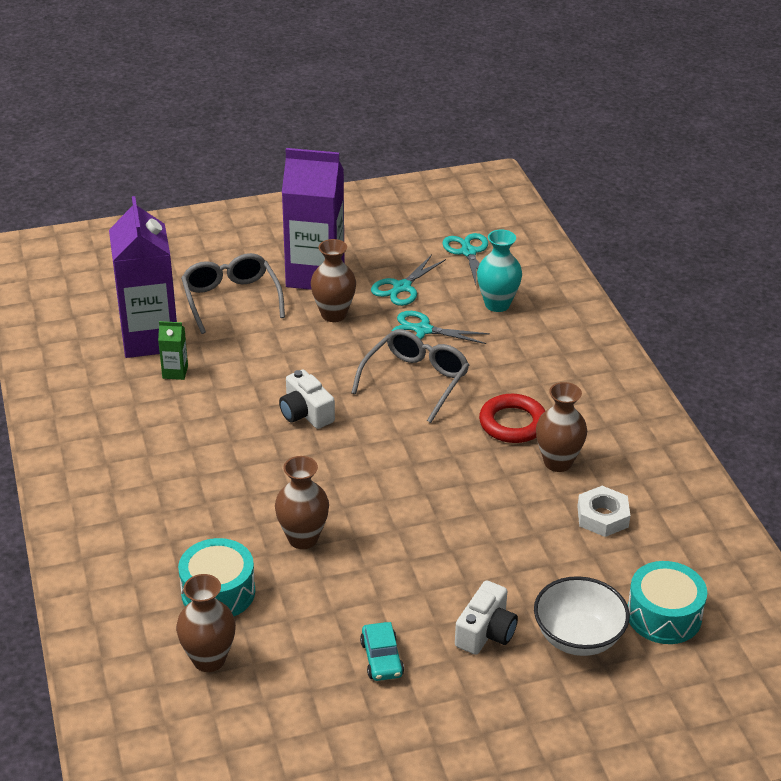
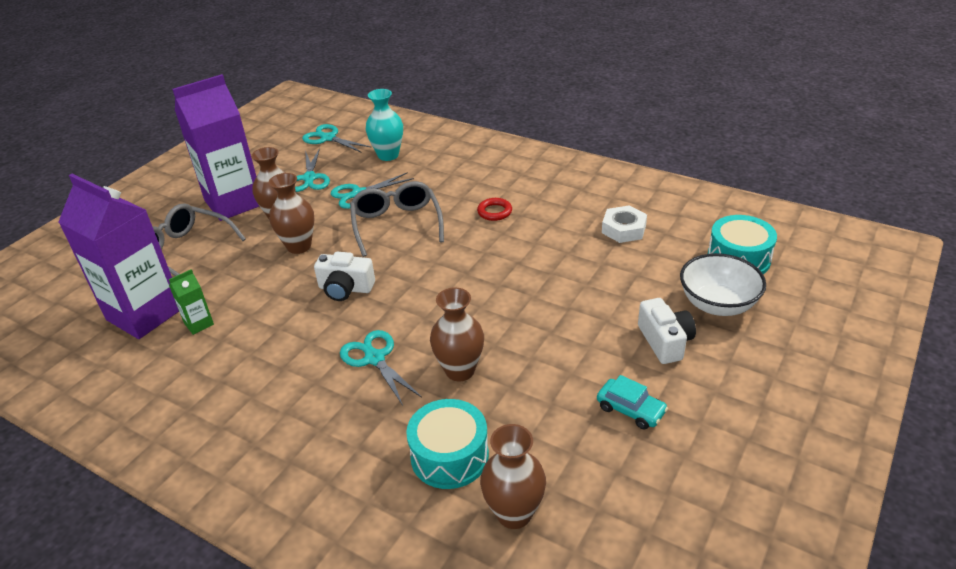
camera: 40 degrees left, 0 degrees up
red ring [479,394,545,443] -> red ring [477,198,512,221], size x0.61
brown vase [536,382,587,472] -> brown vase moved to [269,173,314,254]
none -> turquoise scissors [340,330,422,406]

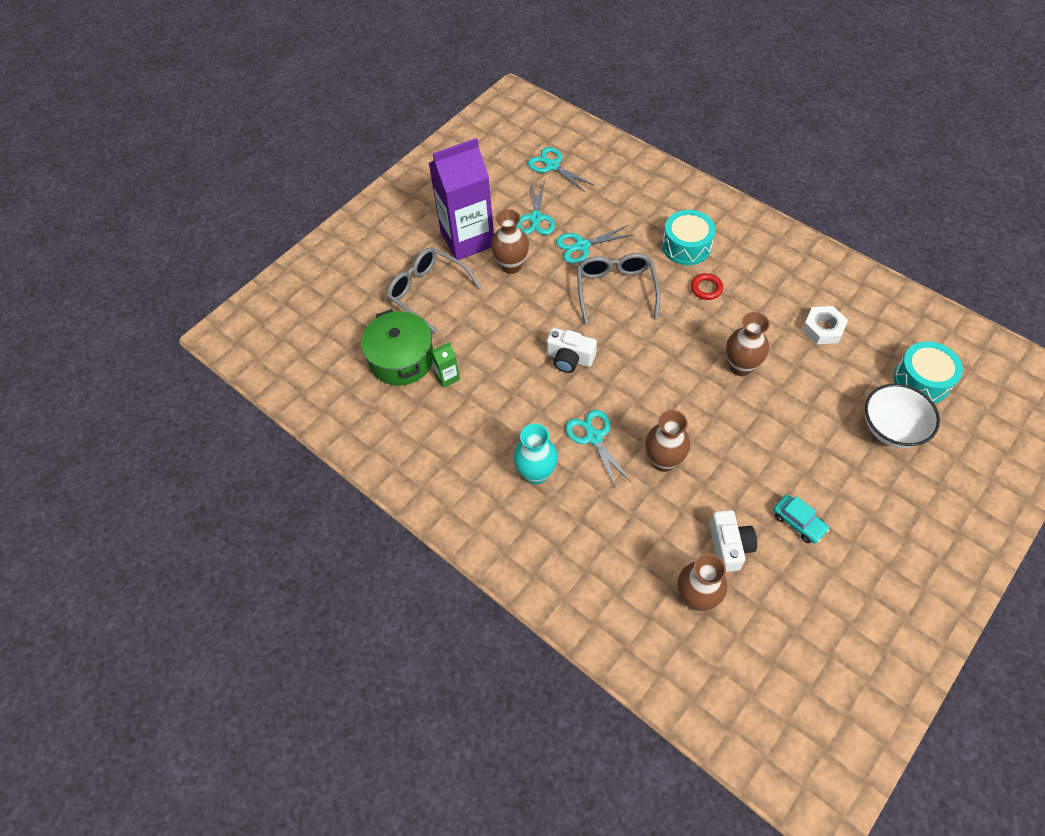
camera: 10 degrees right, 20 degrees up
purple carton [58,174,179,339] -> green pot [361,309,433,386]
brown vase [269,173,314,254] -> brown vase moved to [726,312,770,376]
turquoise vase [365,89,403,161] -> turquoise vase moved to [513,423,558,485]
turquoise drum [406,399,489,489] -> turquoise drum moved to [662,210,716,265]
white camera [638,298,696,364] -> white camera moved to [709,510,757,572]

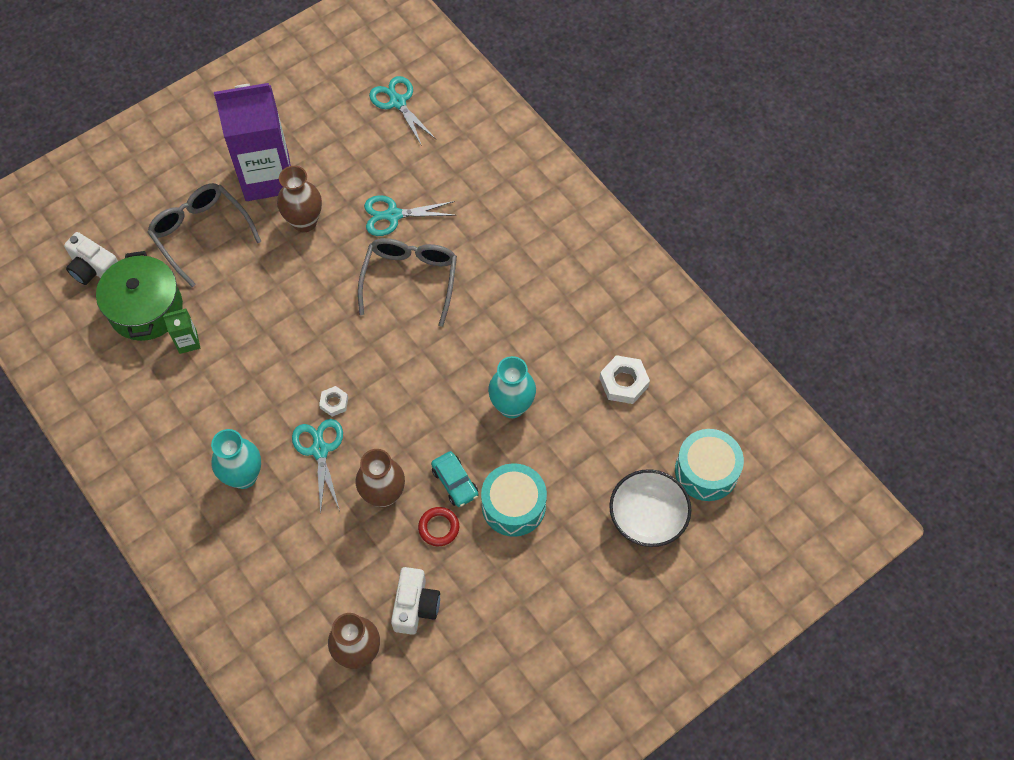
camera: 10 degrees right, 5 degrees up
turquoise scissors [516,181,555,235] -> none
white camera [547,328,597,373] -> white camera moved to [64,232,118,285]
turquoise drum [662,210,716,265] -> turquoise drum moved to [481,463,547,537]
red ring [691,273,723,300] -> red ring moved to [418,507,459,546]
brown vase [726,312,770,376] -> turquoise vase [488,356,536,418]
turquoise car [773,495,830,544] -> turquoise car moved to [431,451,478,507]
none -> white nut [319,386,348,417]

